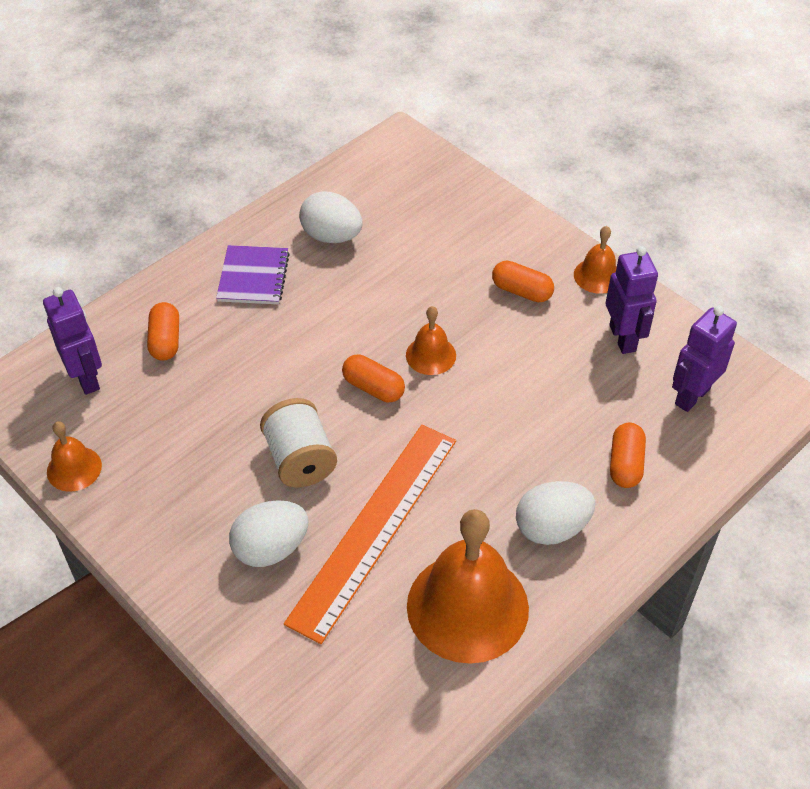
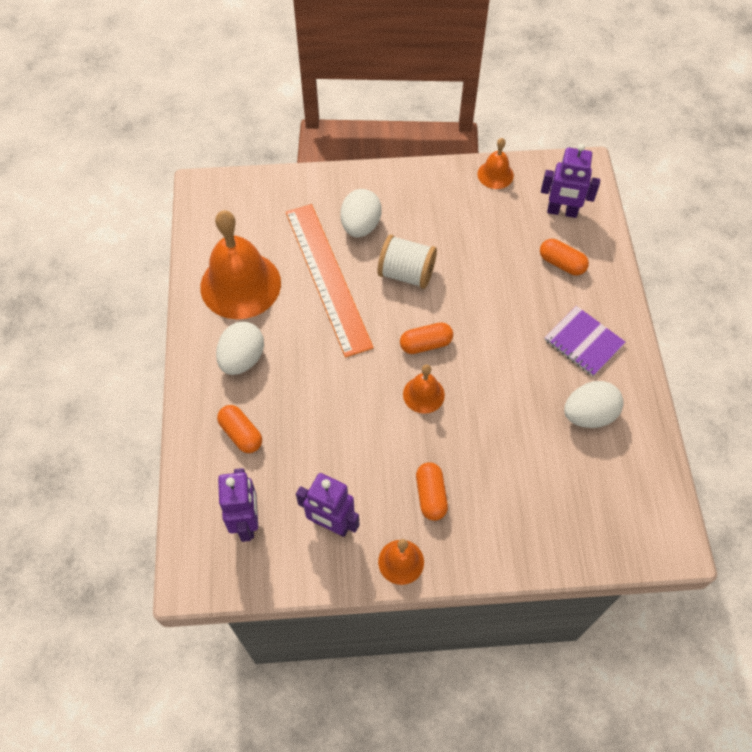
camera: 130 degrees right, 10 degrees up
orange capsule [492,261,554,302] -> orange capsule turned 75 degrees counterclockwise [416,462,448,521]

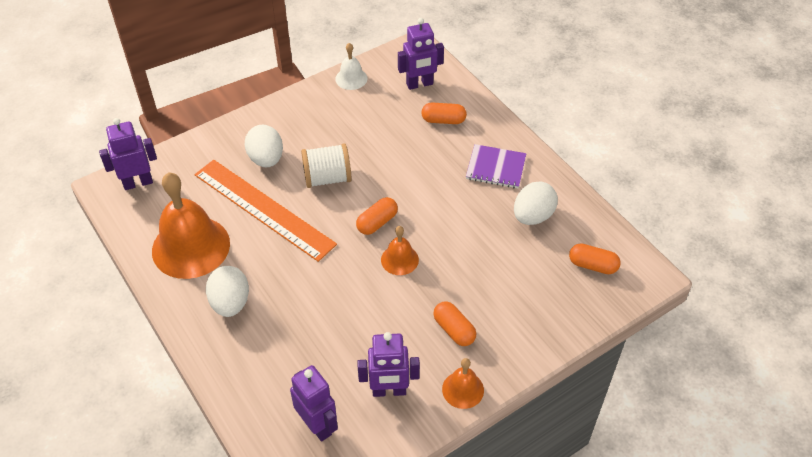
camera: 30 degrees left, 10 degrees down
orange capsule [217,405,262,453] -> orange capsule moved to [569,243,621,274]
orange bell [477,138,514,189] -> white bell [335,43,368,90]
none -> purple robot [99,118,157,190]

